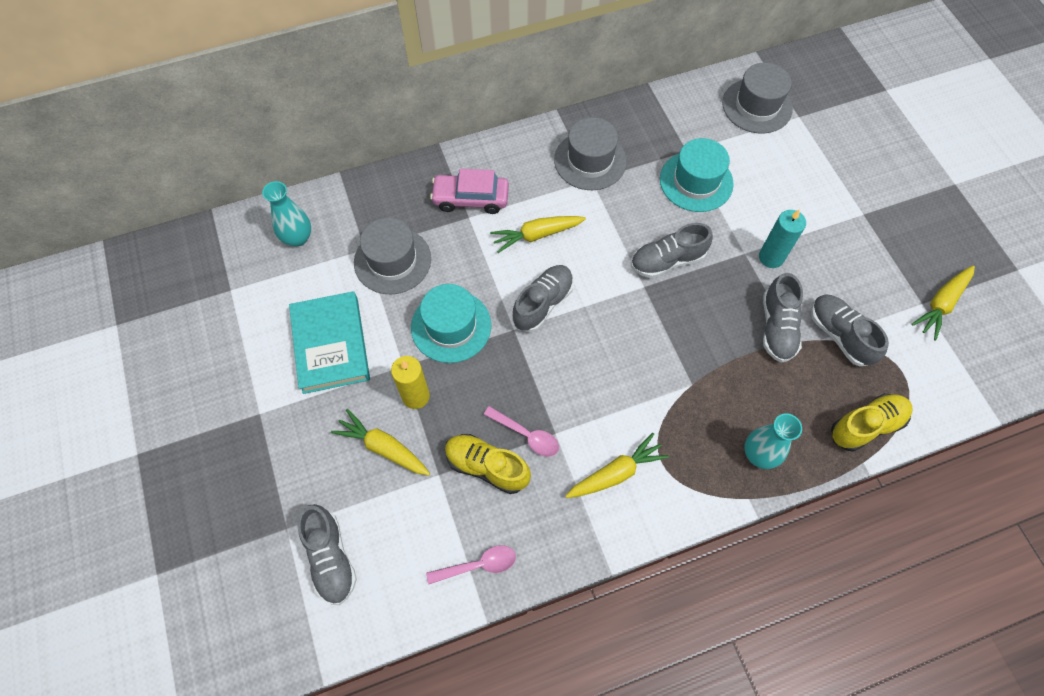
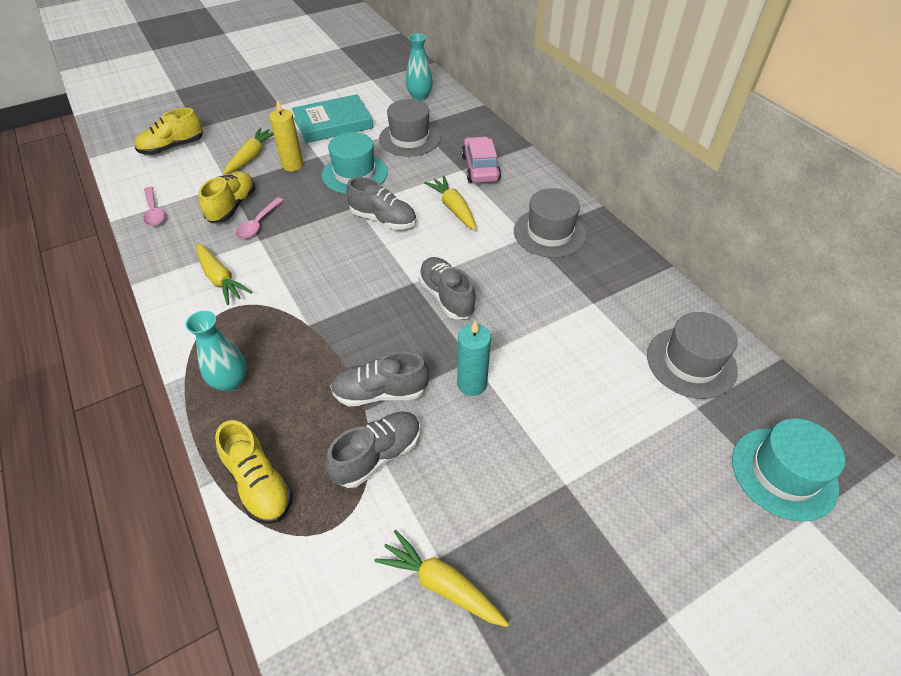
camera: 80 degrees right, 15 degrees down
grey shoe [297,504,357,605] -> yellow shoe [135,108,203,155]
turquoise hat [660,138,734,212] -> turquoise hat moved to [732,418,845,521]

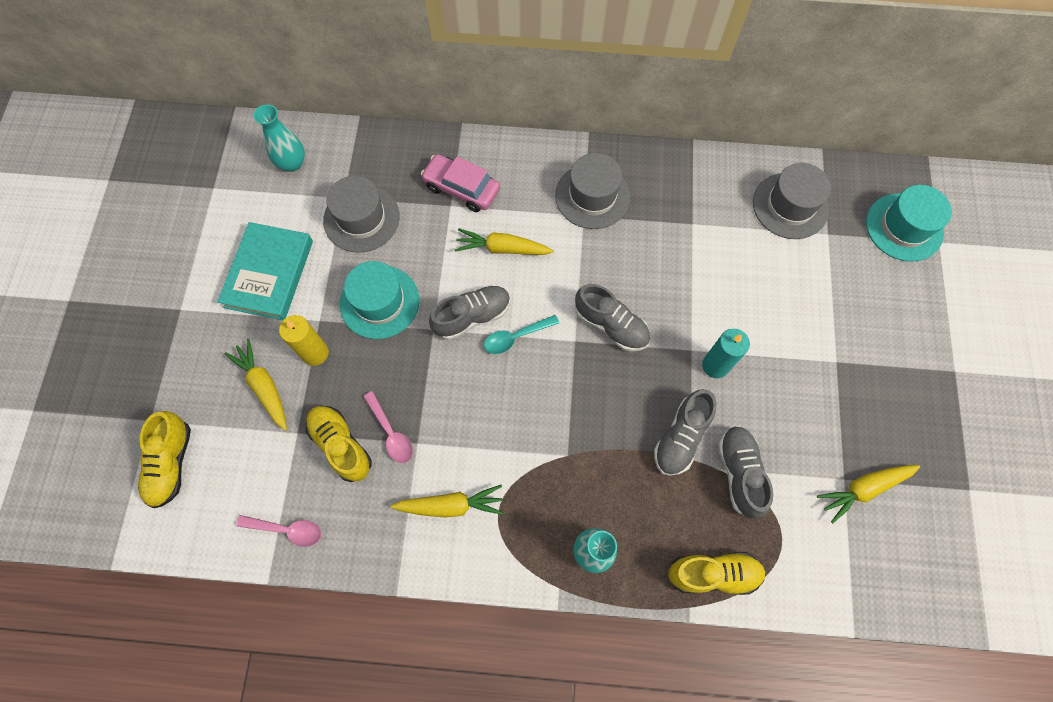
camera: 55 degrees left, 20 degrees up
grey shoe [418,257,476,319] -> grey shoe turned 150 degrees counterclockwise [575,284,650,352]
none -> turquoise spoon [484,315,559,354]

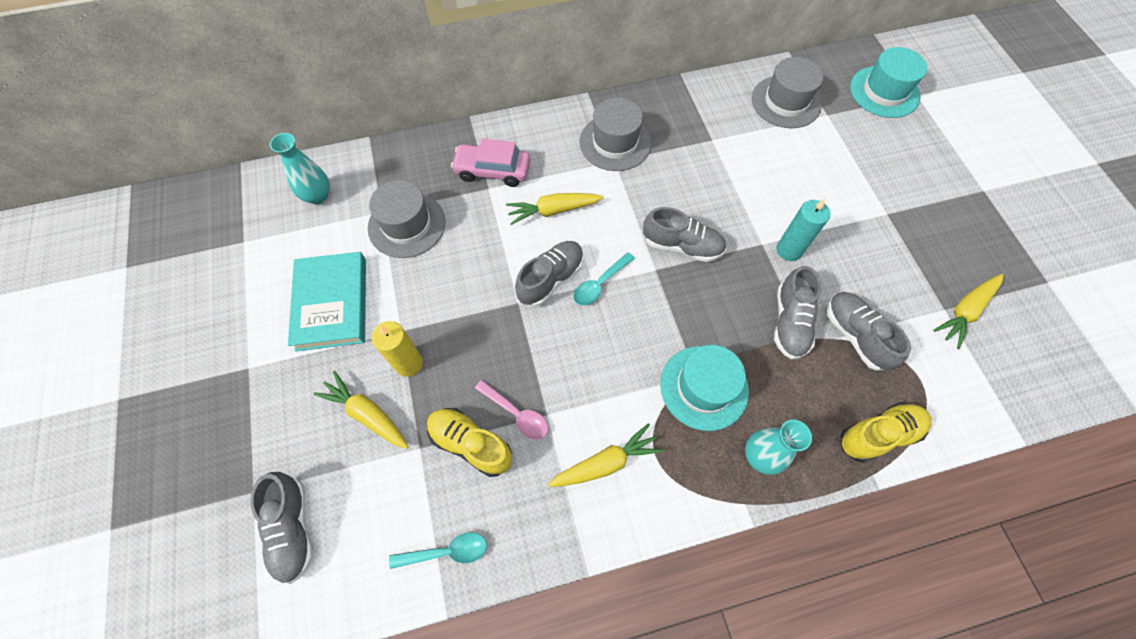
camera: 20 degrees left, 5 degrees down
yellow shoe [138,411,191,508] -> grey shoe [250,472,313,584]
pink spoon [236,515,321,547] -> turquoise spoon [389,532,487,569]
turquoise hat [340,261,419,339] -> turquoise hat moved to [660,345,749,431]

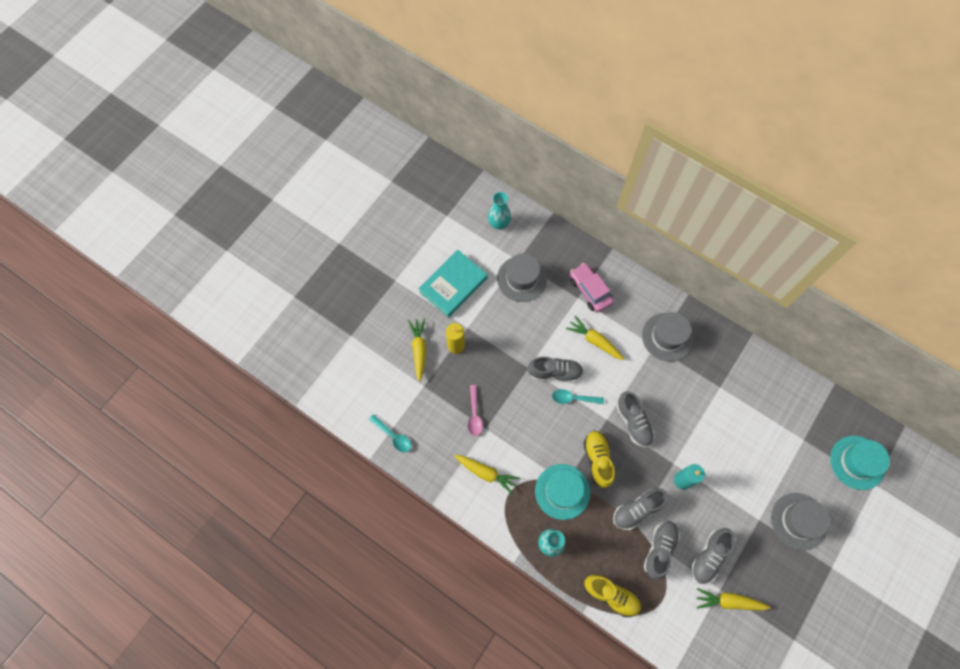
camera: 50 degrees right, 5 degrees up
grey shoe [250,472,313,584] -> grey shoe moved to [691,528,735,584]
yellow shoe [427,408,512,477] -> yellow shoe moved to [584,430,615,488]
grey hat [752,57,823,128] -> grey hat moved to [771,493,830,550]

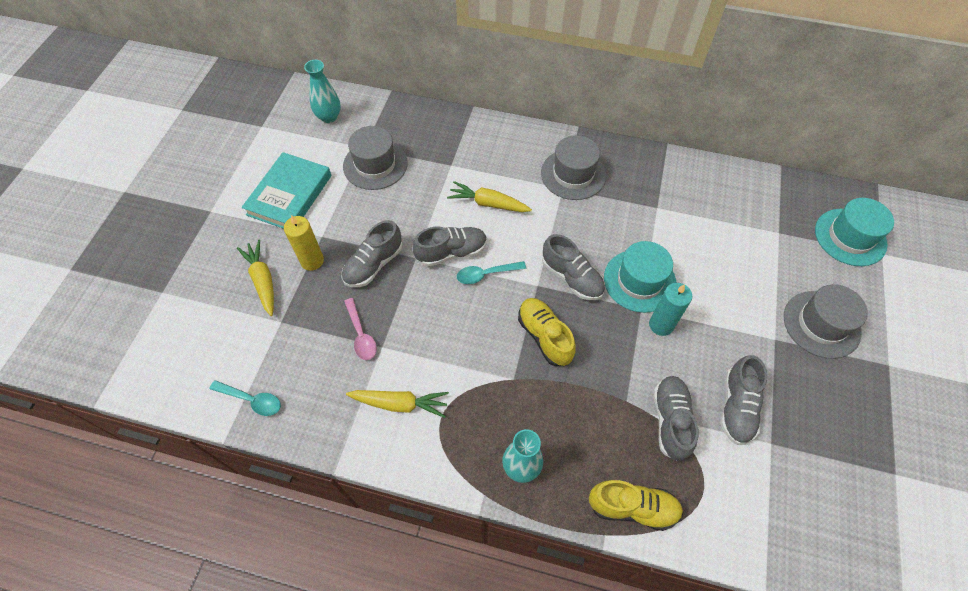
camera: 20 degrees left, 10 degrees down
turquoise hat [535,464,590,520] -> turquoise hat moved to [604,241,676,313]
pink car [570,263,614,313] -> none
grey shoe [613,488,668,530] -> grey shoe moved to [342,220,403,287]
yellow carrot [697,588,771,611] -> none

